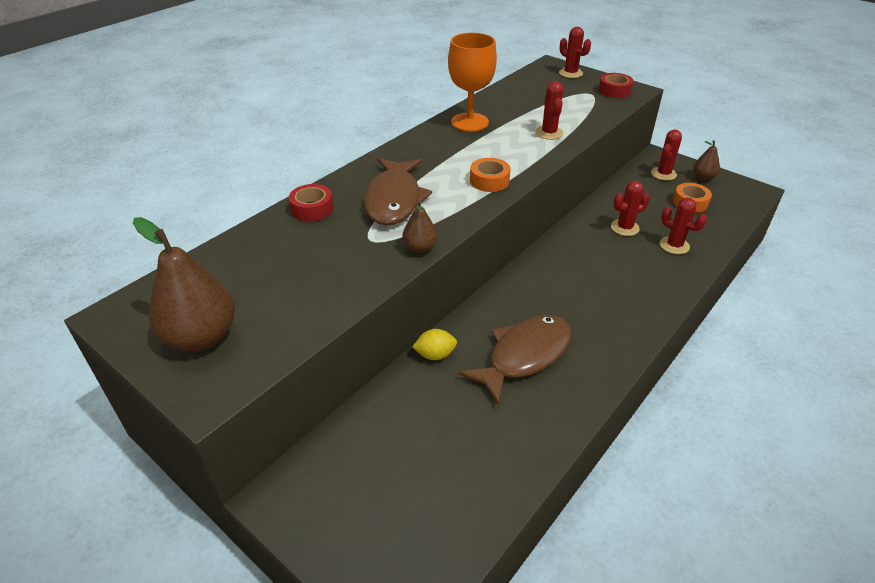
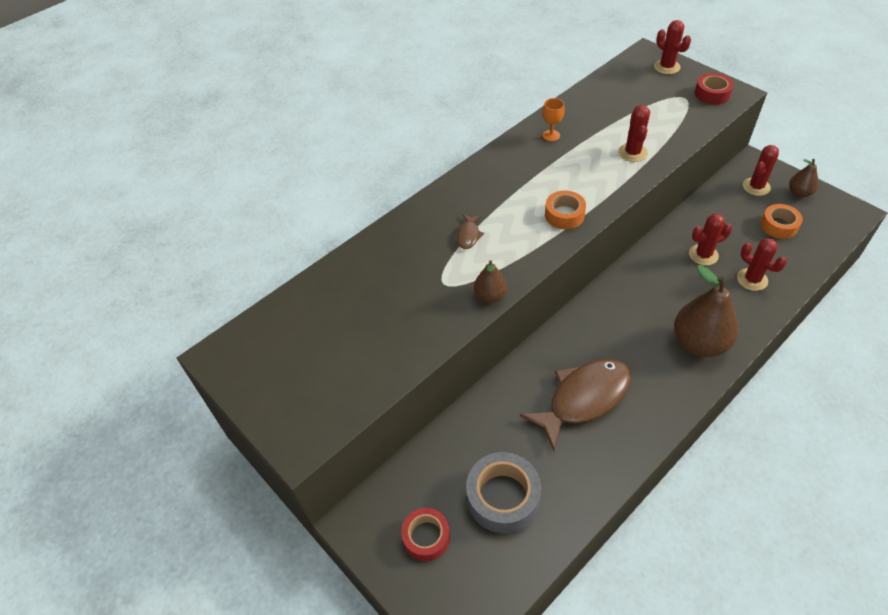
camera: 10 degrees right, 10 degrees up
brown pear [133,217,235,351] -> brown pear moved to [674,265,739,357]
red tape [289,184,333,221] -> red tape moved to [401,508,450,561]
brown fish [364,158,432,225] -> brown fish [457,214,484,249], size x0.42
yellow lemon [412,329,457,360] -> none
orange goblet [448,33,497,132] -> orange goblet [542,98,565,141], size x0.45
none -> grey tape [466,452,541,534]

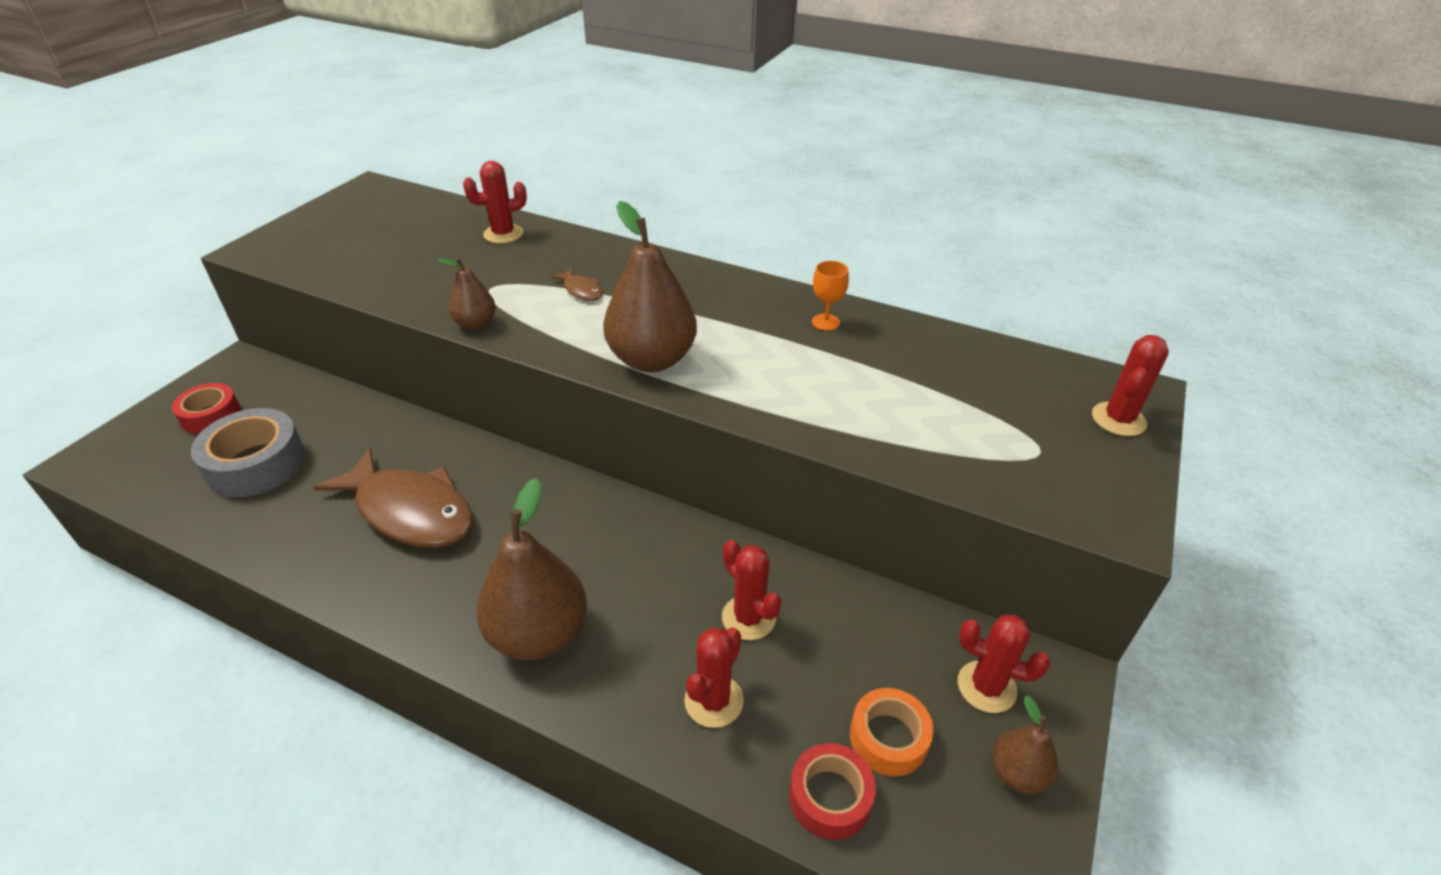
camera: 65 degrees right, 10 degrees down
brown fish [457,214,484,249] -> brown fish turned 120 degrees counterclockwise [550,268,603,301]
orange tape [545,190,586,229] -> brown pear [603,201,697,372]
red cactus [618,105,650,162] -> red cactus moved to [463,161,527,243]
red tape [695,73,734,105] -> red tape moved to [789,743,876,840]

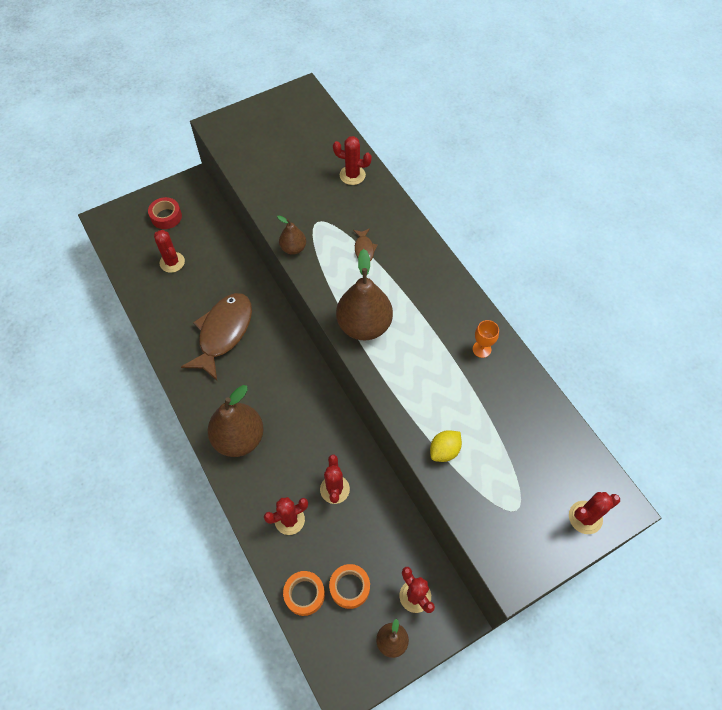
camera: 35 degrees right, 20 degrees up
grey tape [191,408,305,497] -> red cactus [154,230,185,273]
brown fish [313,447,473,548] -> brown fish turned 135 degrees counterclockwise [181,293,252,380]
red tape [789,743,876,840] -> orange tape [283,571,325,616]
none -> yellow lemon [430,430,462,462]

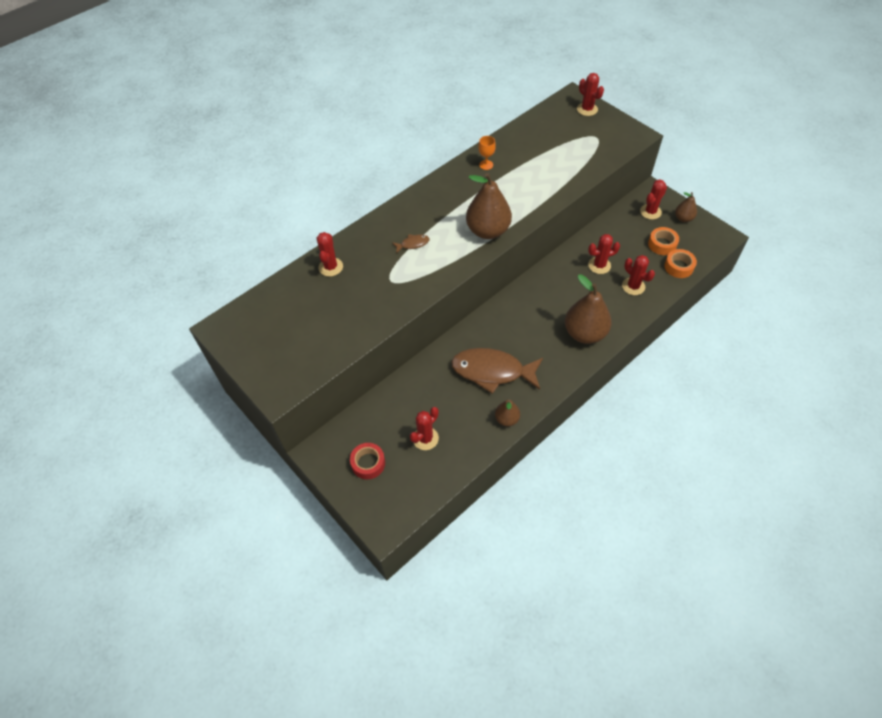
camera: 100 degrees left, 5 degrees down
brown pear [277,215,306,255] -> brown pear moved to [495,400,520,426]
yellow lemon [430,430,462,462] -> none

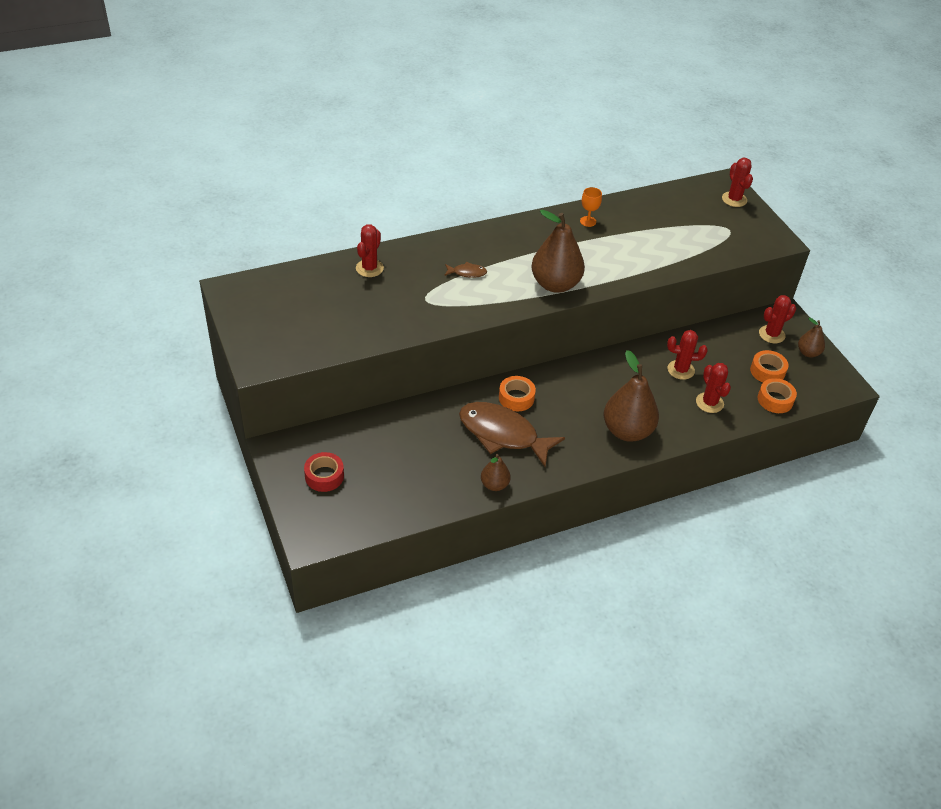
camera: 15 degrees right, 10 degrees down
red cactus [410,407,439,450] -> none
none -> orange tape [499,376,536,411]

